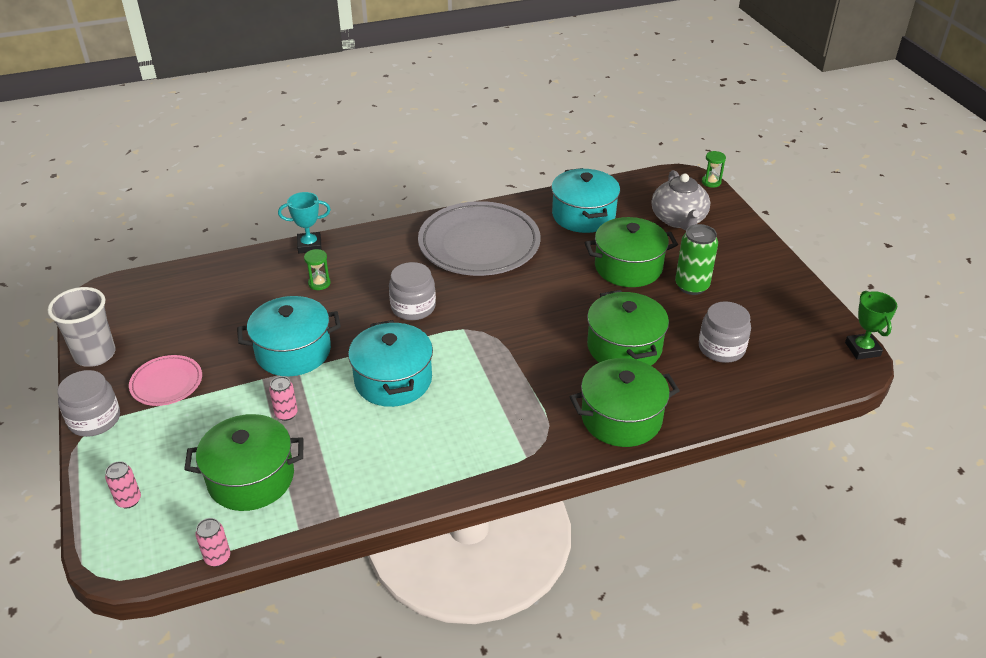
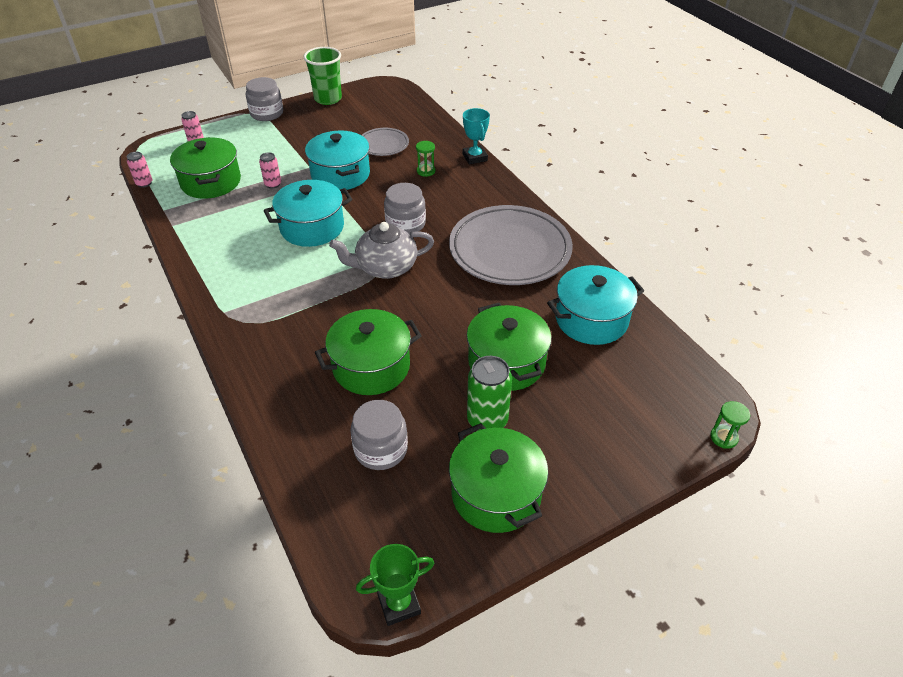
camera: 80 degrees right, 5 degrees up
grey cup [48,287,116,367] -> green cup [304,47,342,105]
pink plate [129,355,202,406] -> none
green pot [569,358,680,447] -> green pot moved to [449,423,548,533]
grey teapot [651,170,710,230] -> grey teapot moved to [329,222,434,279]
none -> grey plate [362,128,409,156]

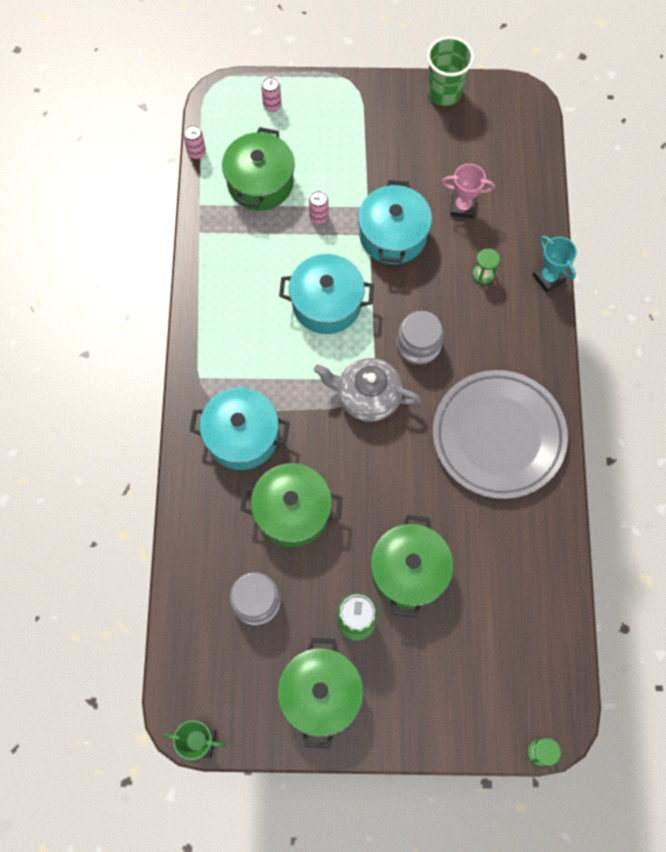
camera: 30 degrees right, 25 degrees up
grey jar [246,77,283,121] -> none
grey plate [362,128,409,156] -> pink trophy [442,164,495,219]
turquoise trophy [463,108,490,164] -> turquoise trophy turned 45 degrees counterclockwise [533,236,577,292]
turquoise pot [547,265,644,345] -> turquoise pot moved to [190,387,290,470]

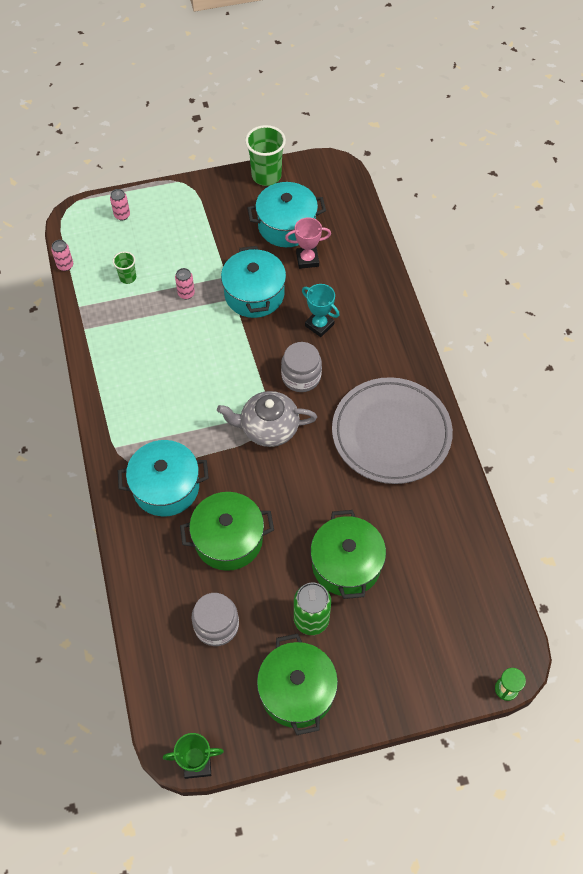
camera: 15 degrees left, 10 degrees down
green pot [222,127,295,211] -> green cup [113,251,136,284]
turquoise pot [279,254,374,334] -> turquoise pot moved to [247,182,326,247]
green hourglass [473,248,500,284] -> none
turquoise trophy [533,236,577,292] -> turquoise trophy moved to [302,284,340,337]

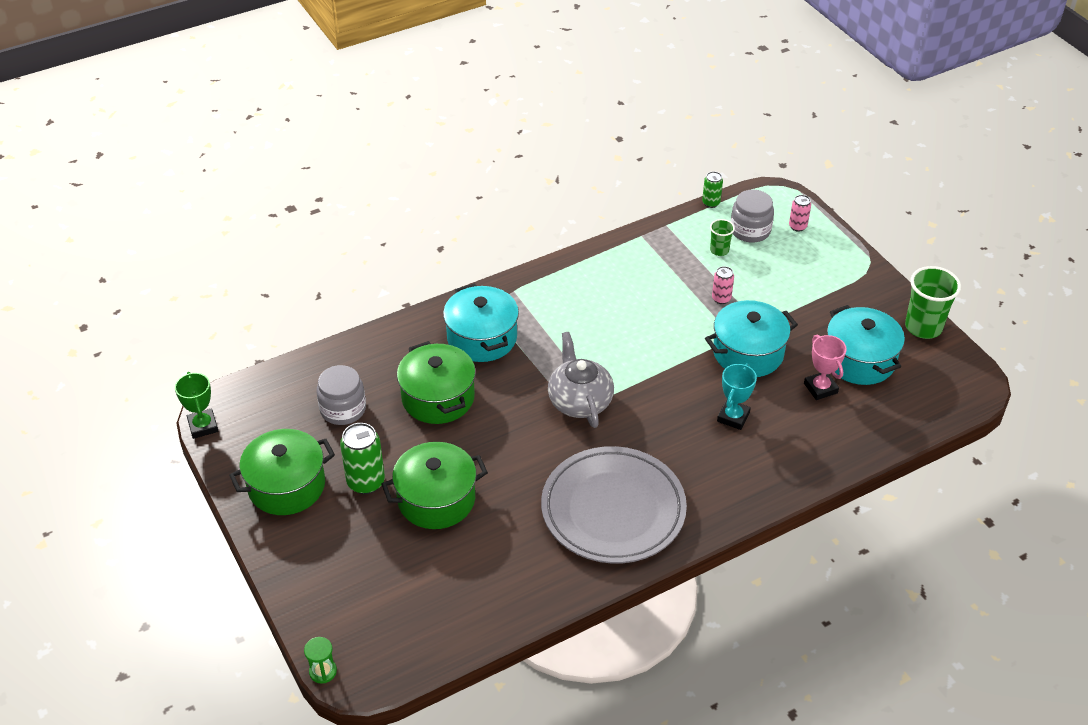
camera: 75 degrees right, 15 degrees down
pink can [51,240,73,271] -> green can [702,171,723,208]
grey jar [281,342,322,392] -> grey jar moved to [731,190,774,243]

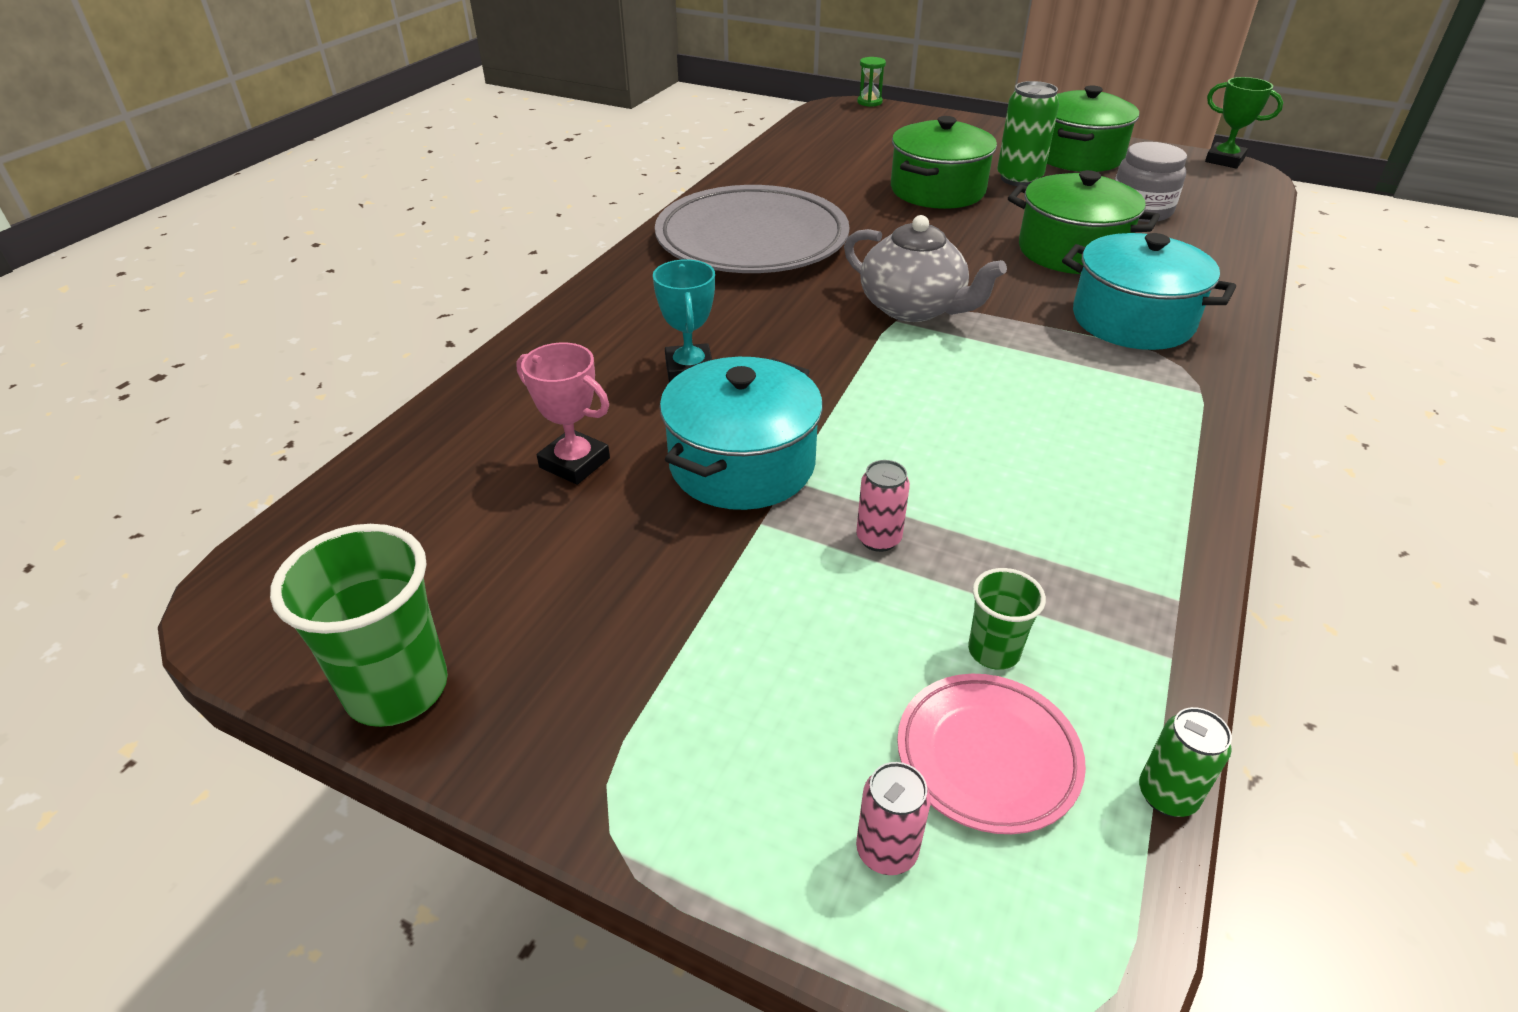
camera: 145 degrees right, 5 degrees down
grey jar [731,190,774,243] -> pink plate [897,674,1086,834]
turquoise pot [827,305,905,385] -> none

